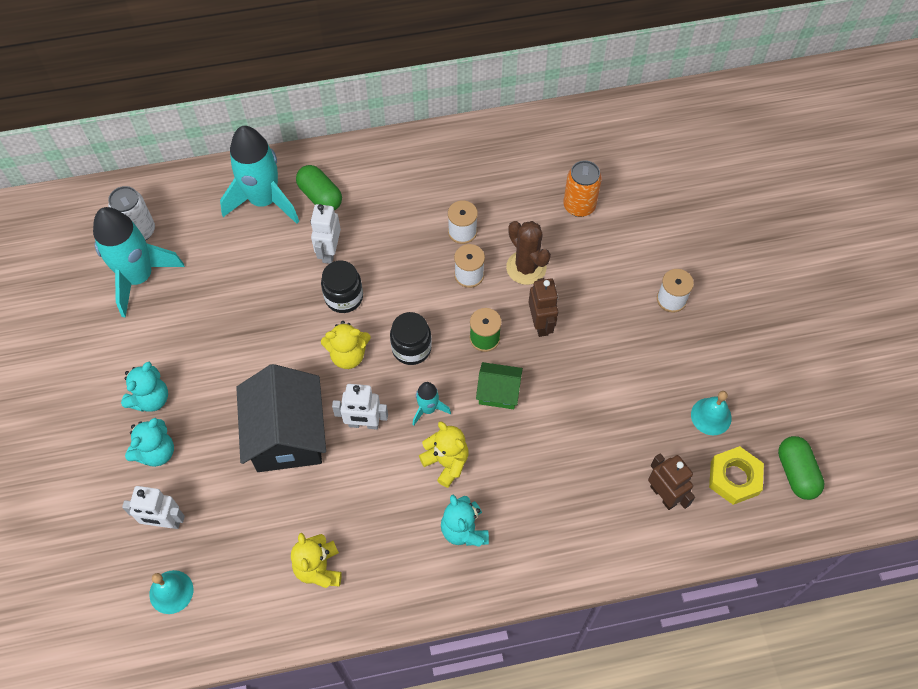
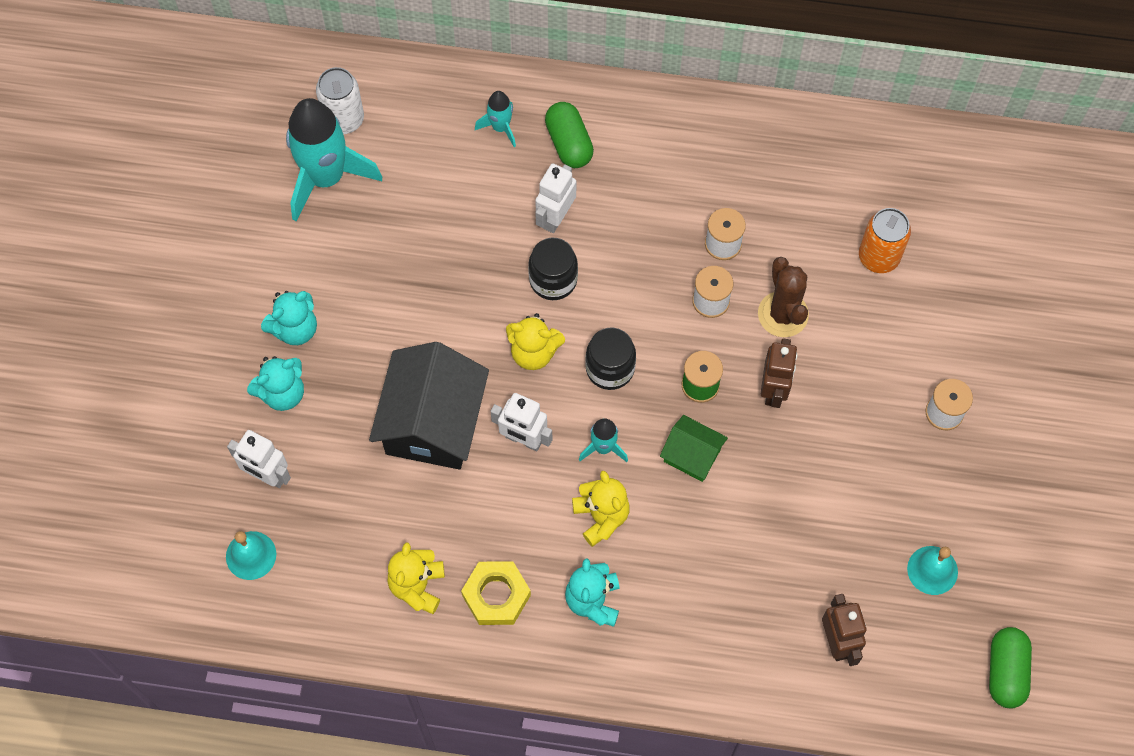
camera: 20 degrees right, 5 degrees up
turquoise rocket [220,126,299,224] -> turquoise rocket [475,91,516,147], size x0.47
yellow nut [709,446,764,505] -> yellow nut moved to [461,561,531,625]

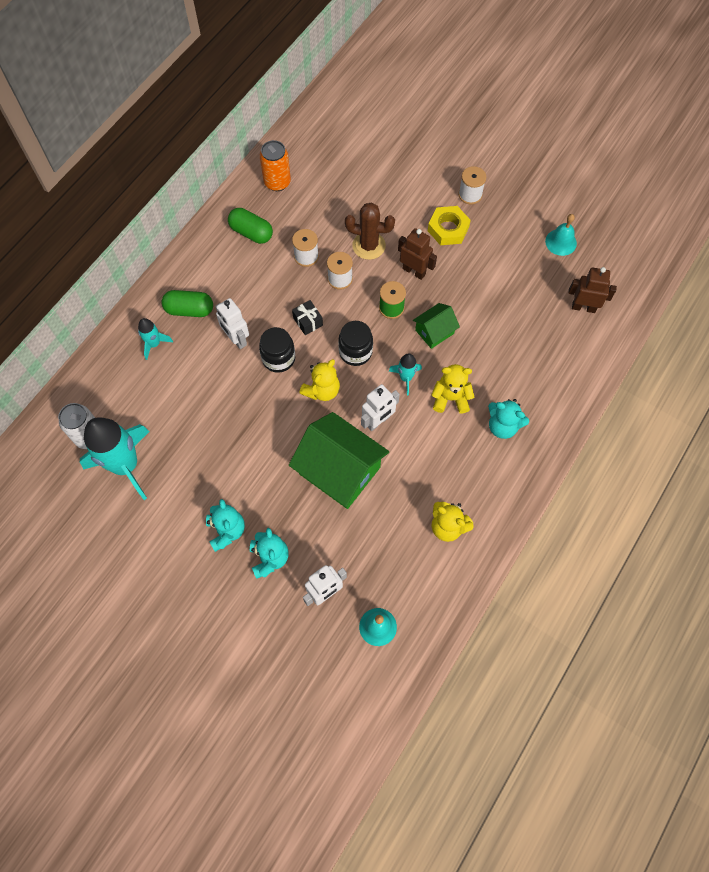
camera: 65 degrees left, 0 degrees up
black house [369,342,489,469] -> green house [289,412,389,509]
yellow nut [461,561,531,625] -> yellow nut moved to [428,206,471,245]
orange can [859,208,911,273] -> orange can moved to [260,140,291,191]
green capsule [989,627,1032,708] -> green capsule moved to [228,208,273,244]
none -> black gift [292,300,323,335]

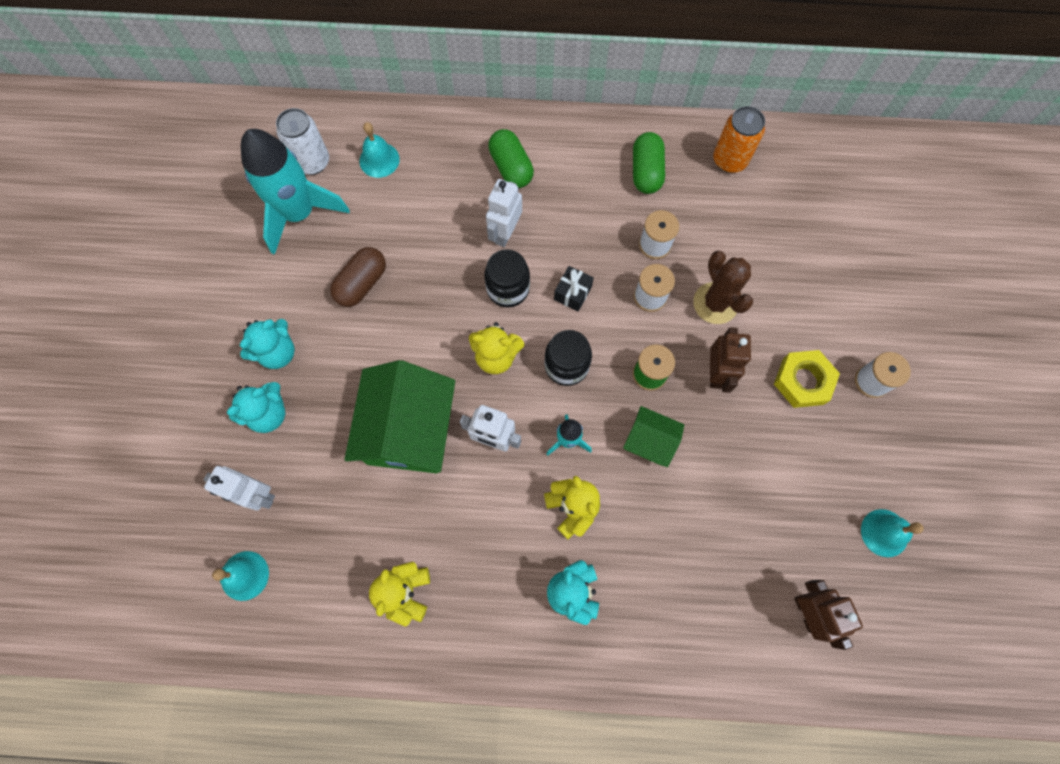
camera: 60 degrees right, 5 degrees up
turquoise rocket [138,318,173,360] -> none
none -> brown capsule [330,247,386,307]
none -> turquoise bell [359,122,400,178]

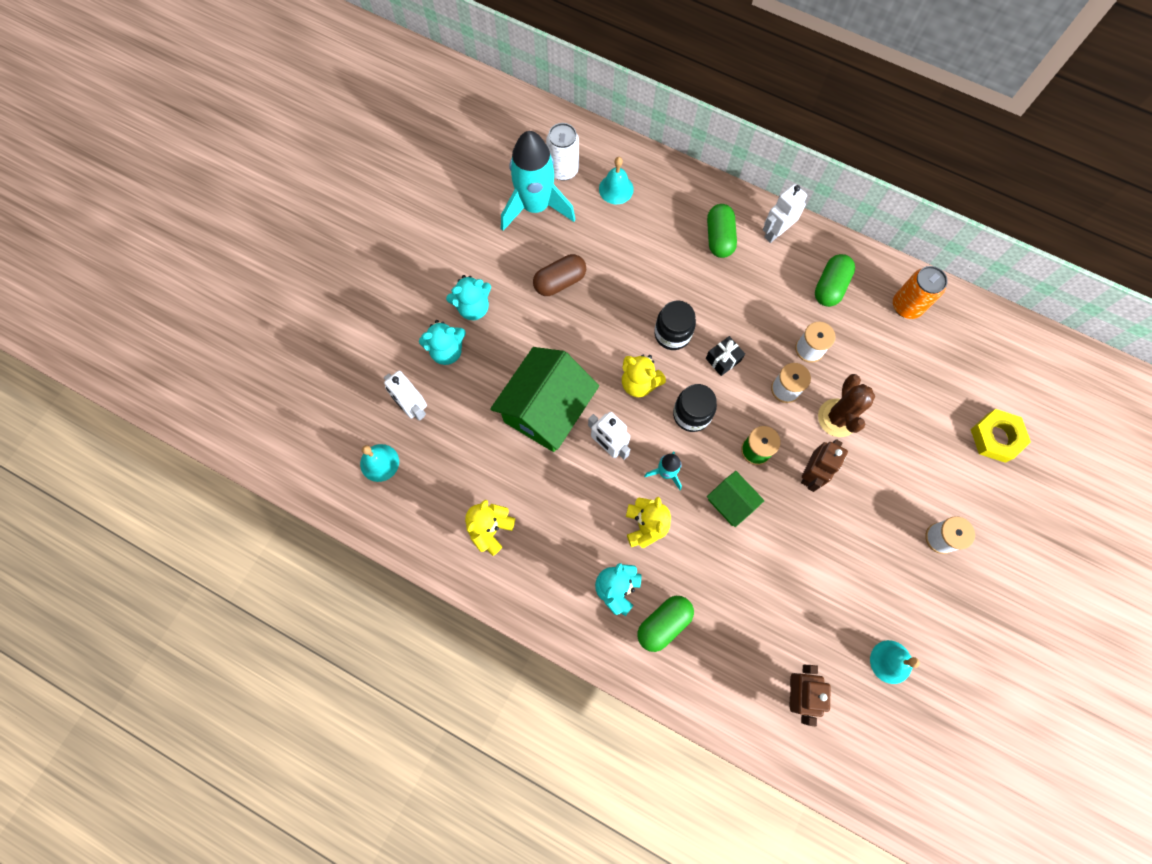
camera: 25 degrees right, 0 degrees up
white robot [486,179,522,247] -> white robot moved to [763,184,807,243]
yellow nut [774,350,840,408] -> yellow nut moved to [971,409,1031,463]
none -> green capsule [637,596,694,652]

